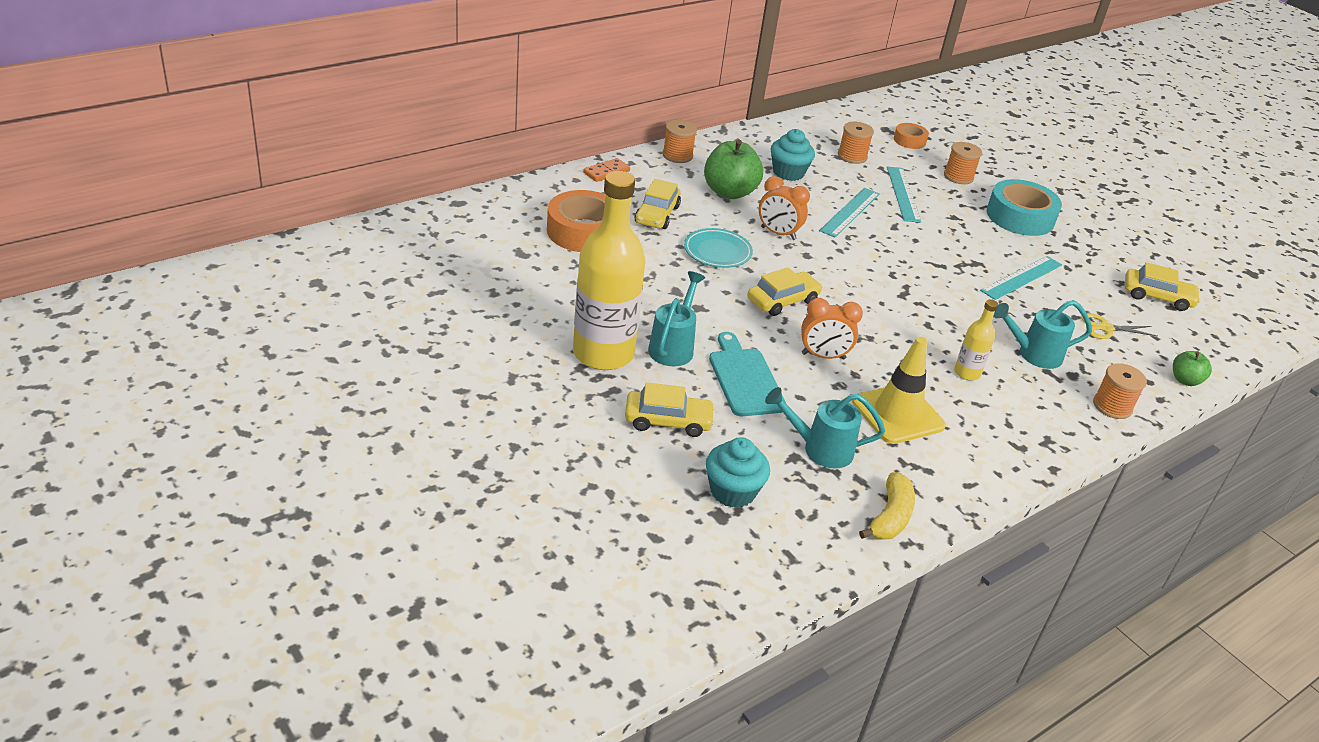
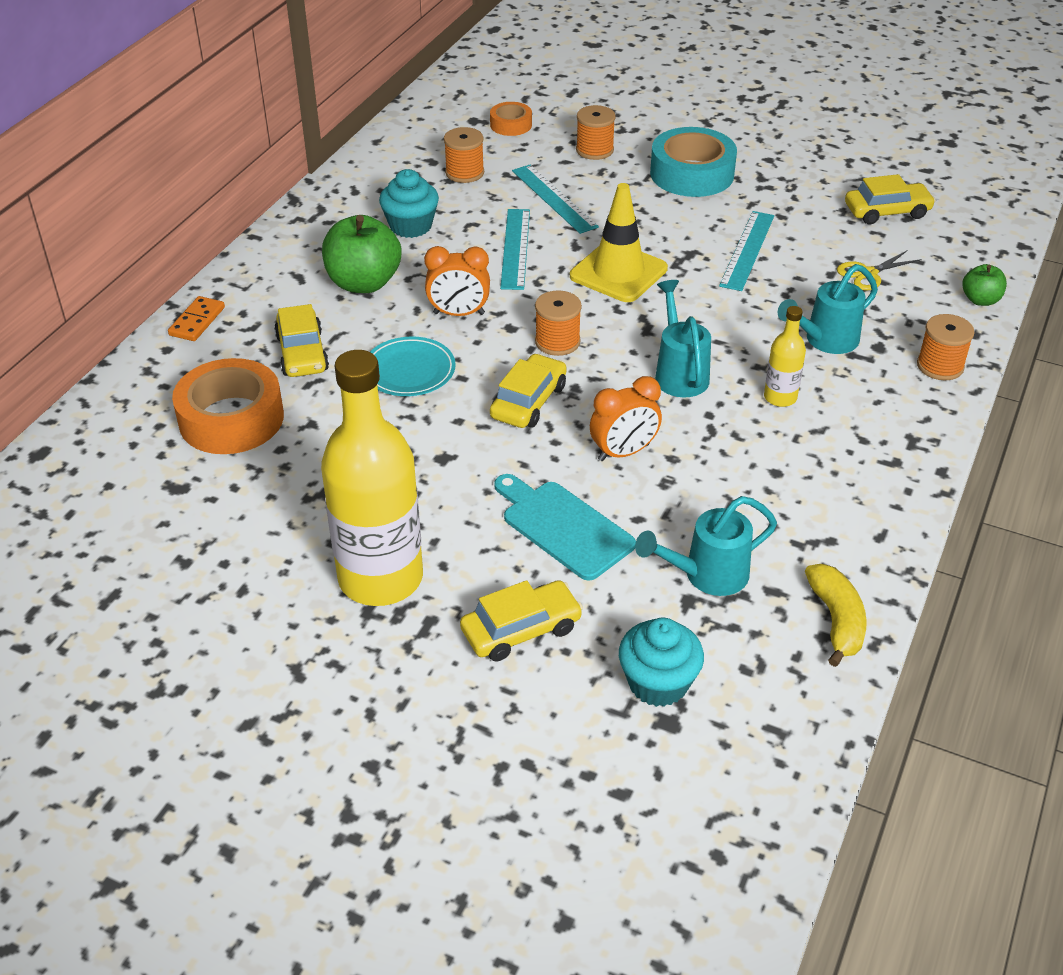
camera: 25 degrees left, 5 degrees up
turquoise watering can [648,271,705,366] -> turquoise watering can moved to [655,280,711,398]
orange spool [662,120,697,163] -> orange spool moved to [535,290,582,356]
yellow traffic cone [852,337,946,444] -> yellow traffic cone moved to [570,183,668,302]

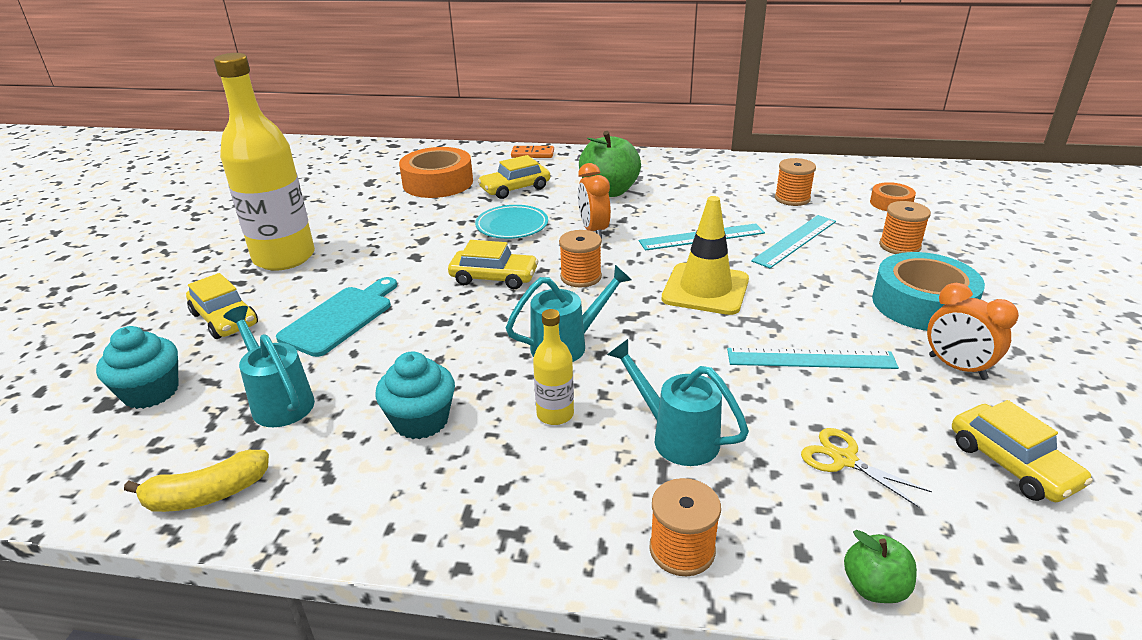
camera: 75 degrees right, 10 degrees down
turquoise cupcake [379,169,439,238] -> turquoise cupcake moved to [375,351,455,439]
orange clock [590,376,662,461] -> orange clock moved to [927,283,1019,380]

